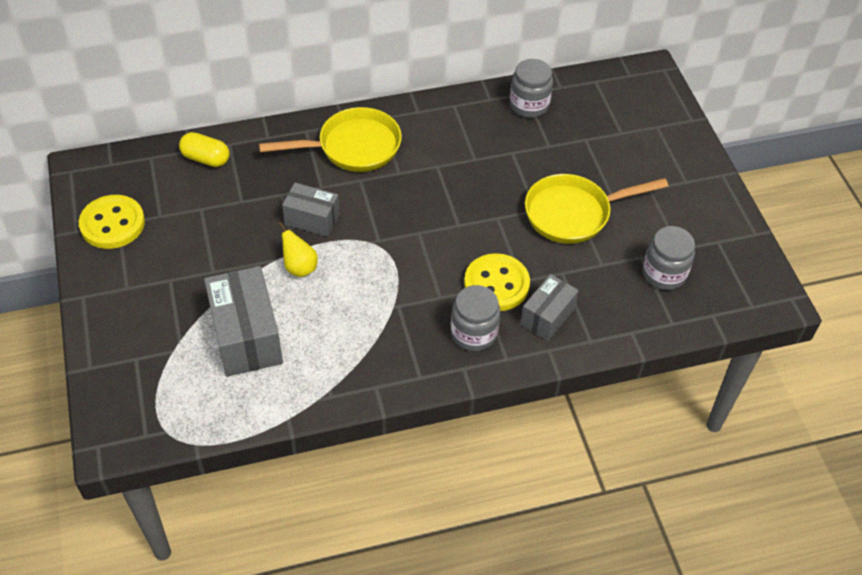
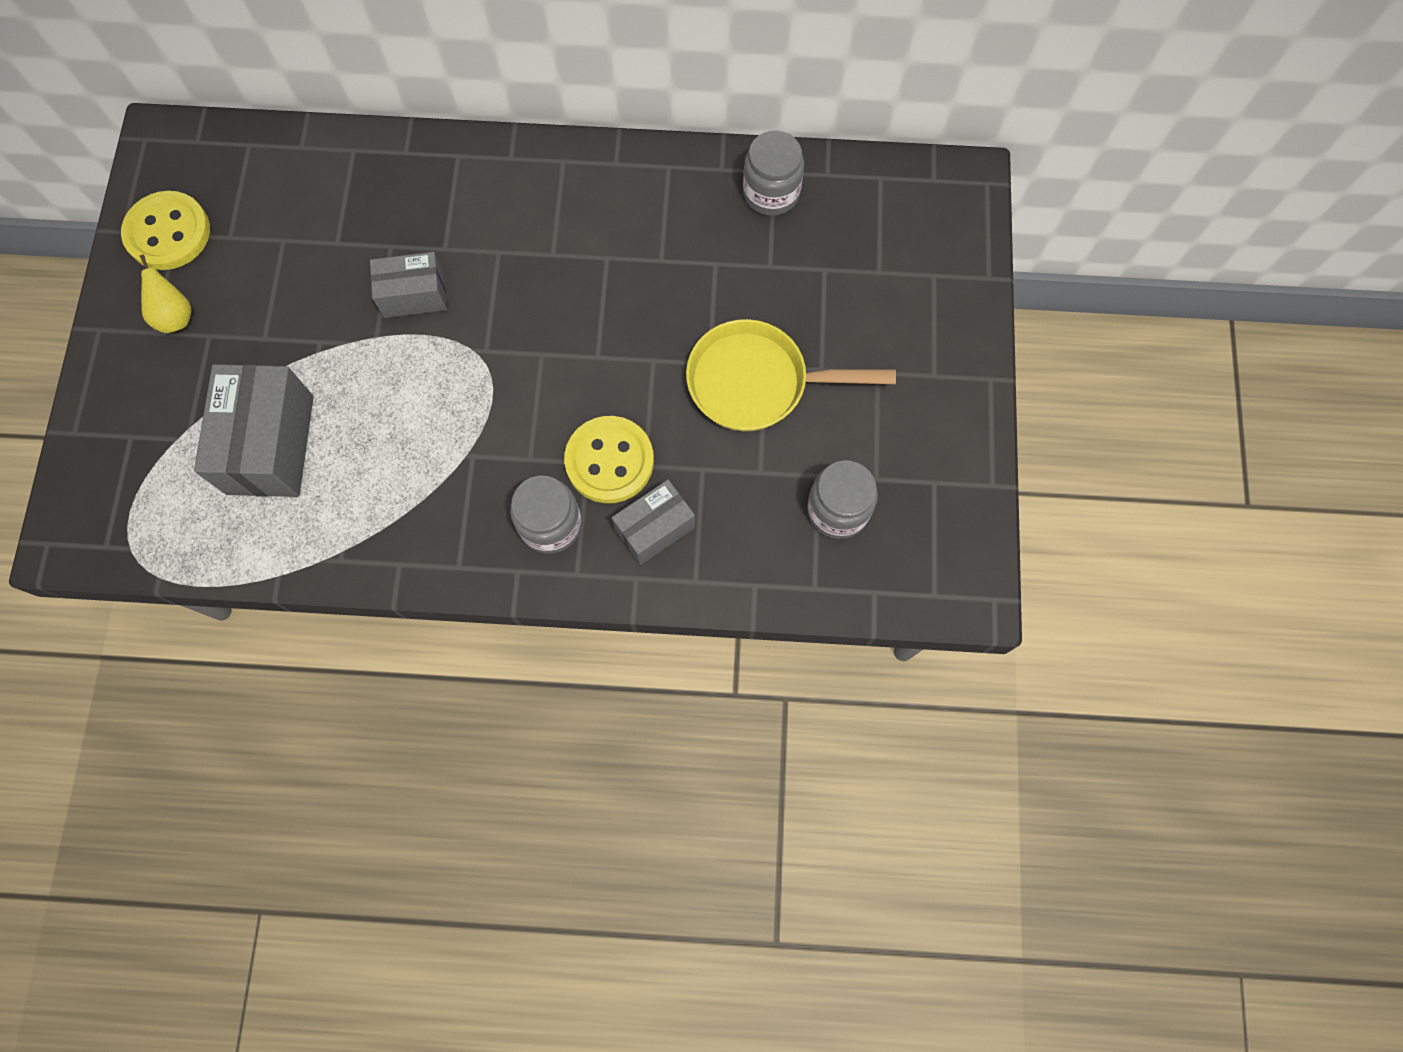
camera: 20 degrees right, 20 degrees up
yellow capsule [179,132,230,167] -> none
yellow pan [259,107,402,172] -> none
yellow pear [279,222,318,277] -> yellow pear moved to [140,255,191,333]
grey box [282,183,340,237] -> grey box turned 45 degrees counterclockwise [370,252,447,318]

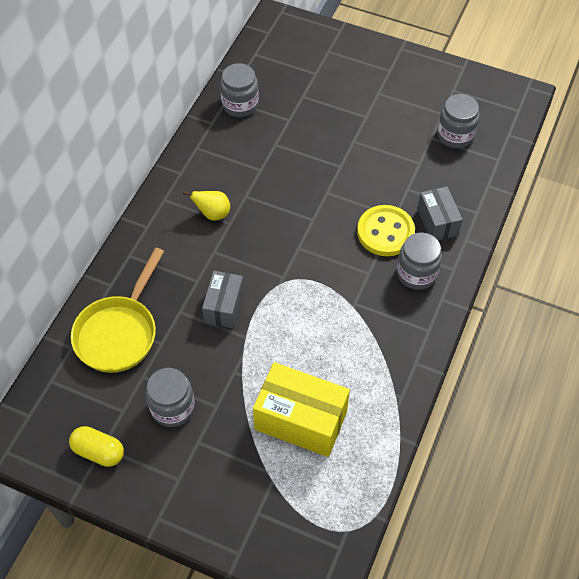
camera: 70 degrees left, 15 degrees down
yellow button [121,191,210,270] -> yellow capsule [69,426,124,467]
yellow pear [140,255,191,333] -> yellow pear moved to [183,191,230,221]
grey box [194,364,314,497] -> yellow box [253,362,350,457]
yellow pan [686,319,896,431] -> yellow pan moved to [71,247,164,373]
none -> grey jar [146,368,195,427]

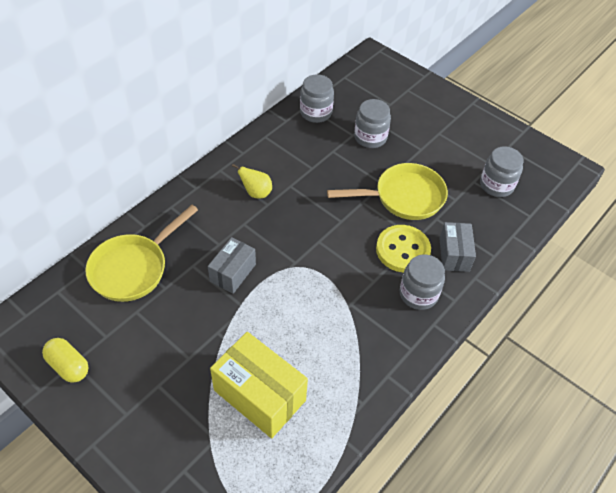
camera: 15 degrees right, 5 degrees down
grey jar [146,368,195,427] -> grey jar moved to [354,99,391,148]
none -> yellow pan [327,163,448,220]

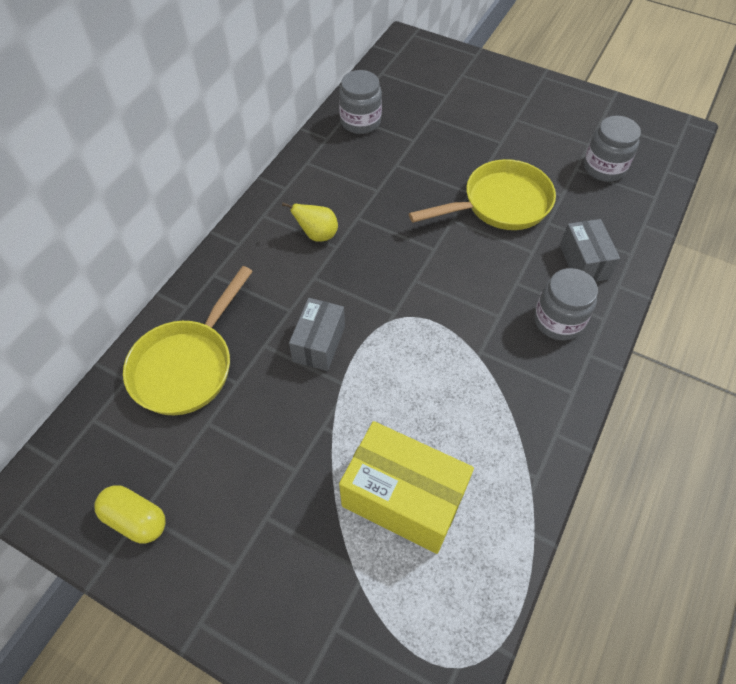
camera: 10 degrees left, 5 degrees up
grey jar [354,99,391,148] -> none
yellow button [376,225,431,273] -> none

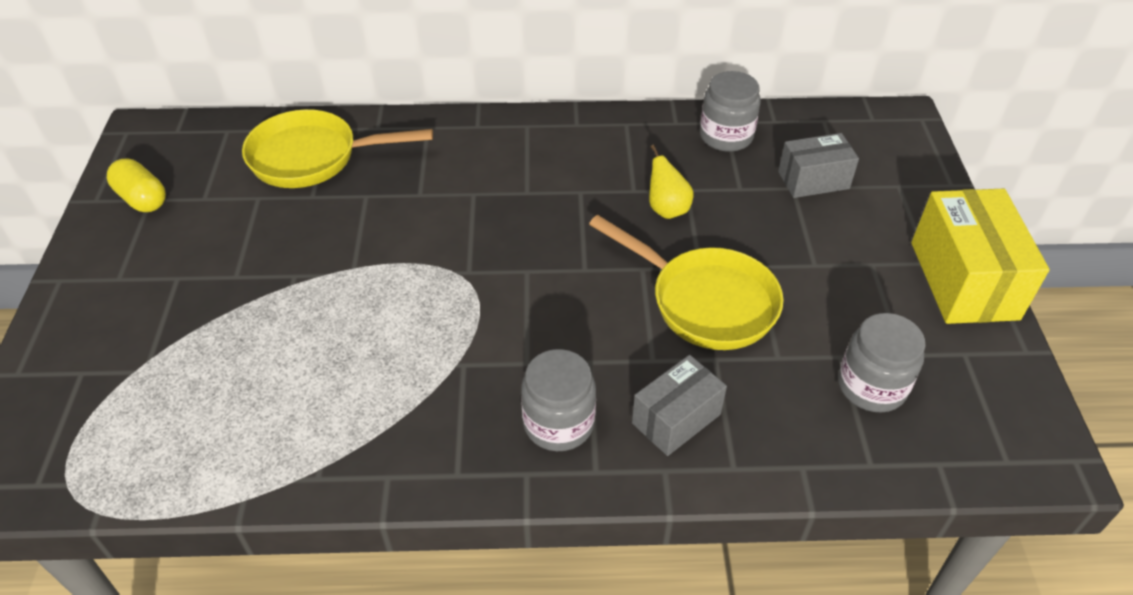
camera: 60 degrees right, 10 degrees down
yellow capsule [95,485,166,544] -> yellow capsule turned 45 degrees counterclockwise [107,159,166,212]
yellow pear [282,203,338,242] -> yellow pear moved to [649,145,694,219]
grey box [289,298,345,371] -> grey box moved to [778,133,859,198]
yellow box [339,421,474,554] -> yellow box moved to [911,189,1050,324]

